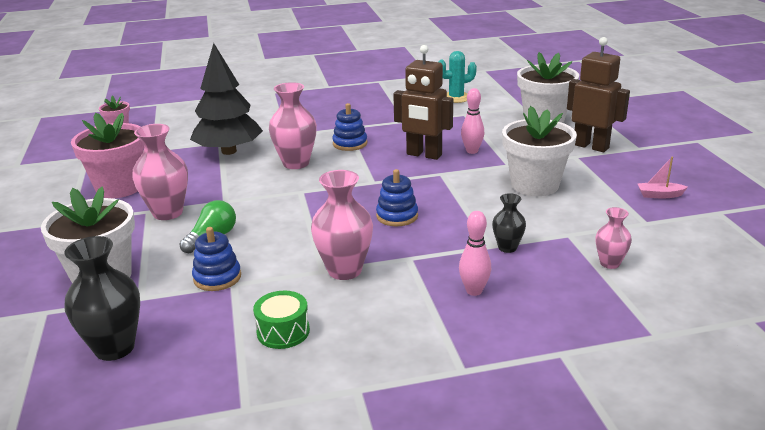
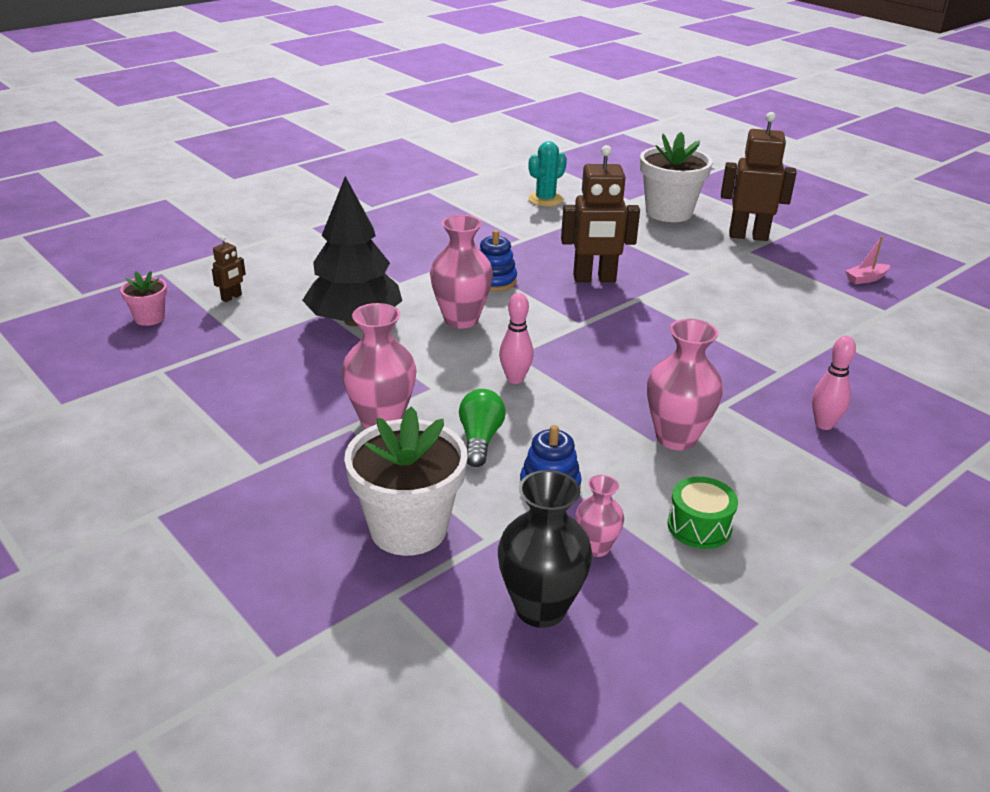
camera: 30 degrees left, 5 degrees up
pink flower pot [71,113,144,198] -> none
blue stacking toy [376,169,418,226] -> none
pink bowling pin [461,88,484,154] -> pink bowling pin moved to [499,293,534,384]
black vase [492,193,526,253] -> none
white flower pot [502,106,577,196] -> none
pink vase [595,207,632,269] -> pink vase moved to [575,475,624,557]
none -> brown robot [212,236,246,302]

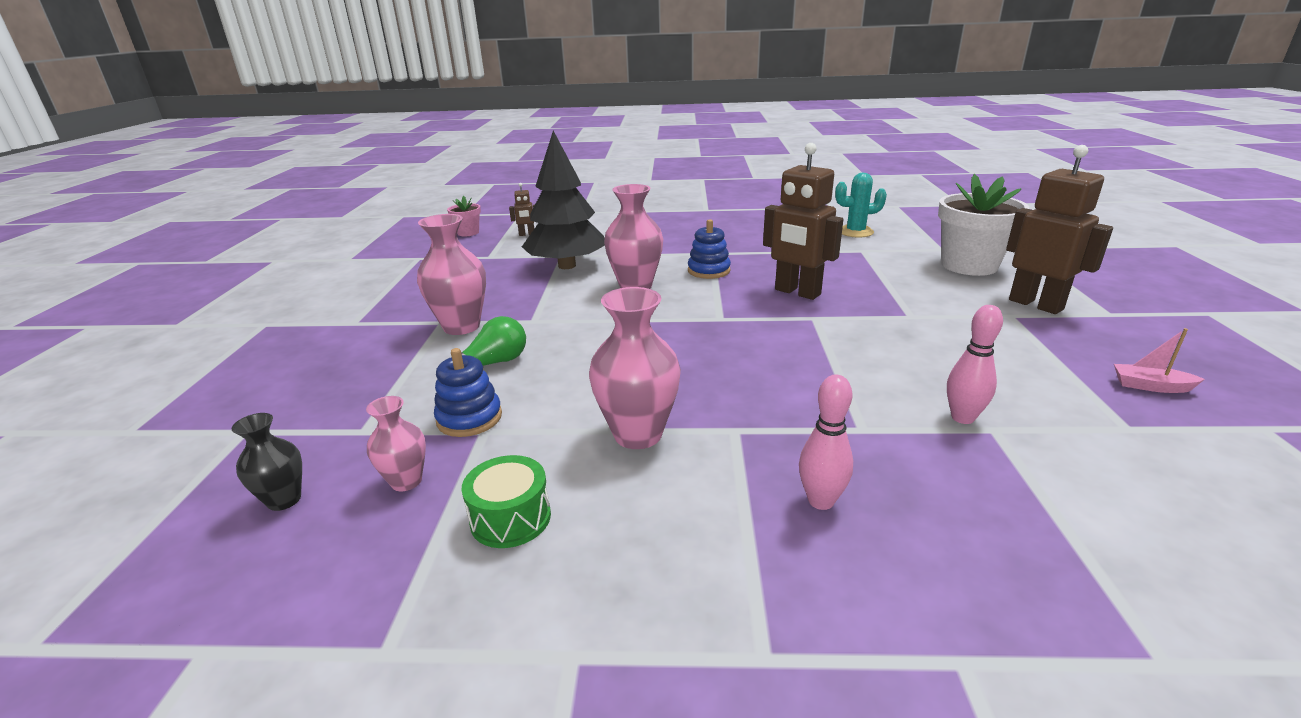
camera: 45 degrees right, 5 degrees down
white flower pot [344,406,468,556] -> none
black vase [498,470,592,628] -> black vase [232,413,302,511], size x0.57
pink bowling pin [499,293,534,384] -> pink bowling pin moved to [947,305,1003,424]

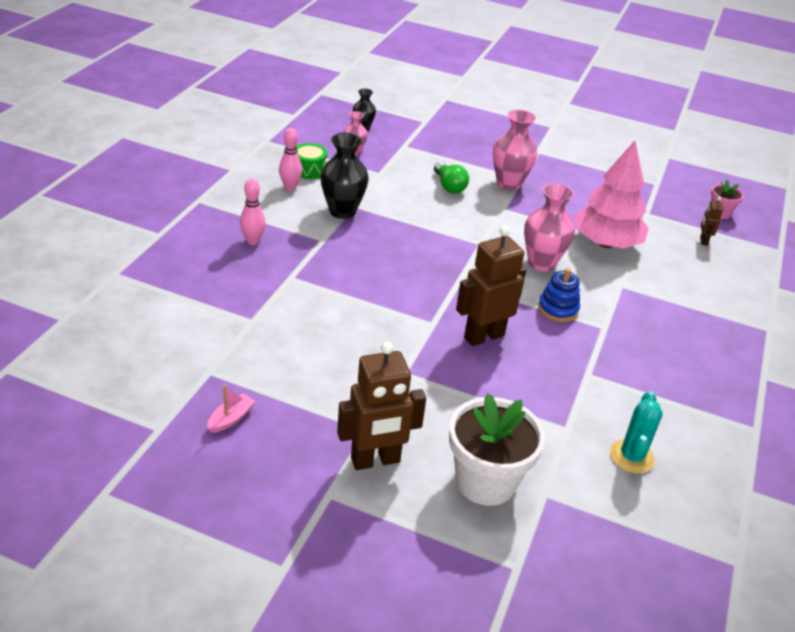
camera: 105 degrees right, 10 degrees up
blue stacking toy [434,348,502,437] -> none
black tree [522,131,605,269] -> pink tree [574,141,649,248]
pink vase [589,287,681,449] -> black vase [320,133,369,219]
pink bowling pin [947,305,1003,424] -> pink bowling pin moved to [279,128,302,191]

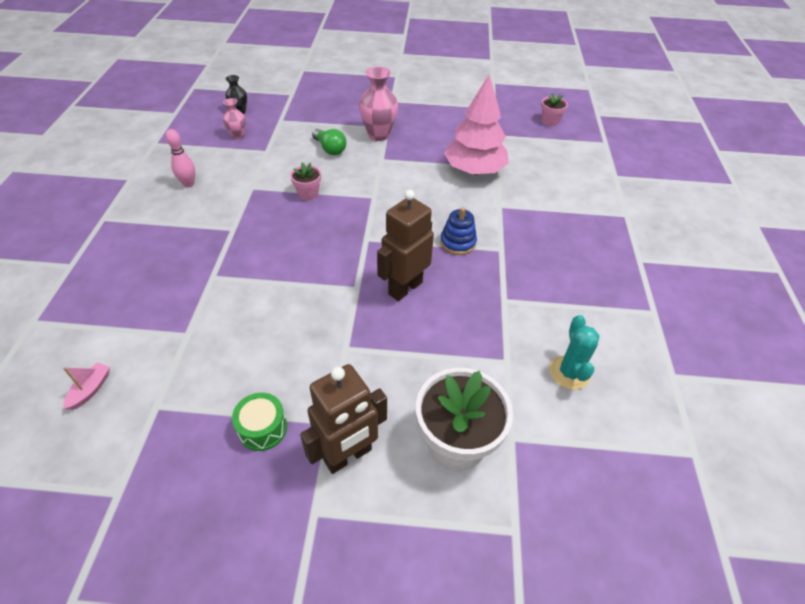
camera: 15 degrees left, 10 degrees up
pink boat [207,385,256,433] -> pink boat moved to [63,362,110,410]
pink bowling pin [240,179,266,245] -> none
green drum [296,143,328,179] -> green drum moved to [232,393,287,451]
black vase [320,133,369,219] -> none
pink vase [524,183,575,272] -> none
brown robot [700,197,723,246] -> none
none -> pink flower pot [290,162,321,201]

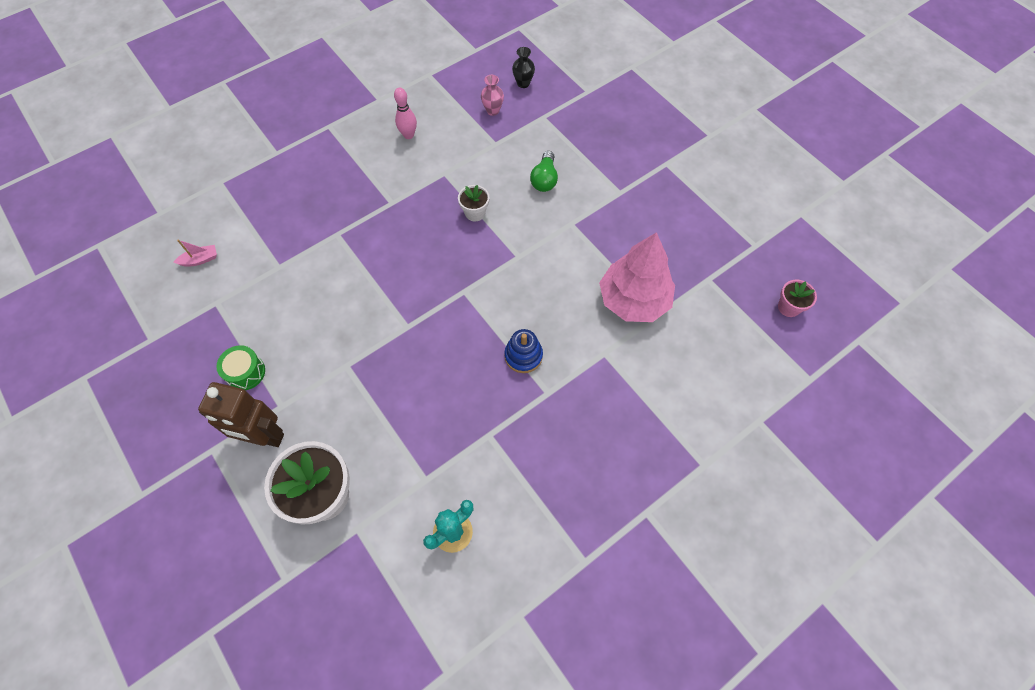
camera: 50 degrees right, 15 degrees up
pink flower pot [290,162,321,201] -> white flower pot [458,185,489,221]
pink vase [359,67,398,141] -> none
brown robot [377,190,434,301] -> none

